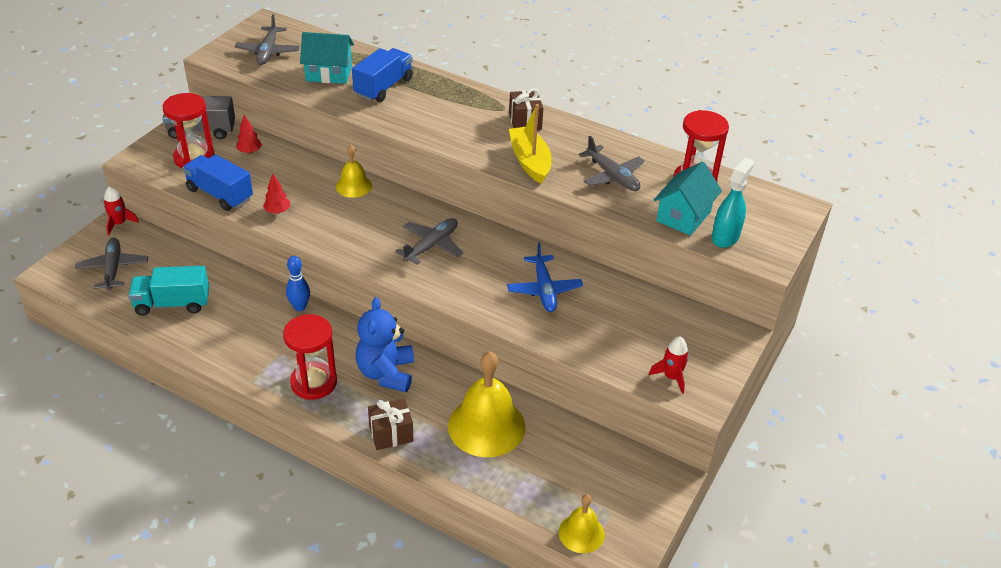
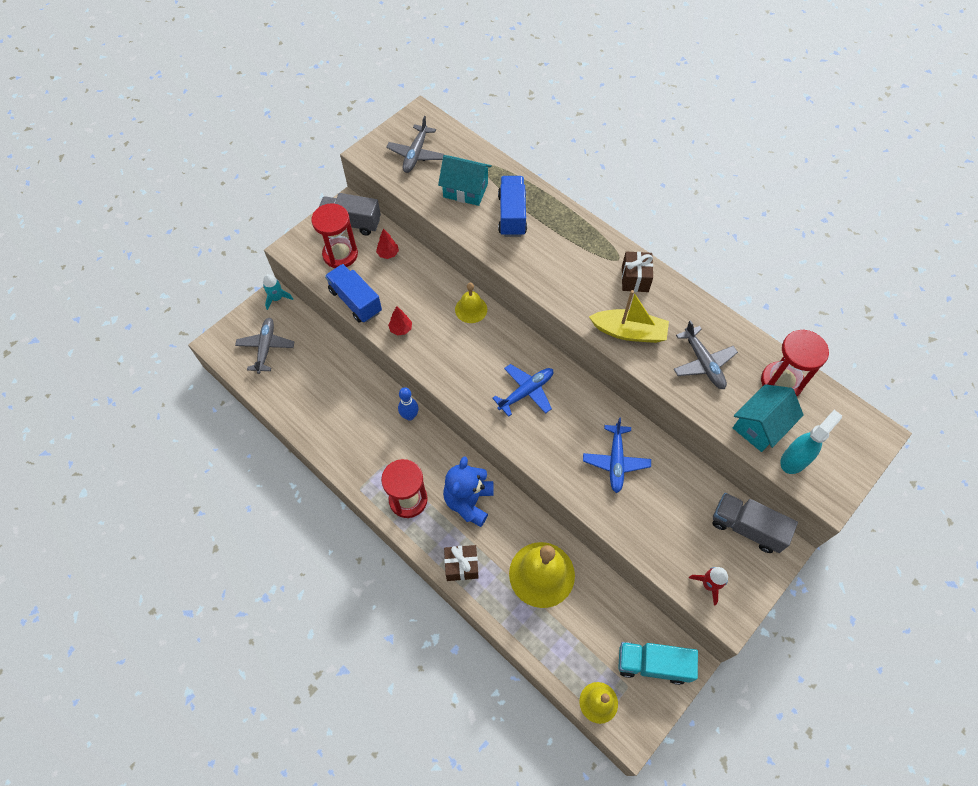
camera: 15 degrees right, 20 degrees up
red rocket [104,186,139,235] -> turquoise rocket [263,274,293,310]
turquoise truck [128,266,209,316] -> turquoise truck moved to [618,642,698,685]
blue truck [352,48,413,102] -> blue truck turned 45 degrees counterclockwise [498,176,527,237]
grey plane [395,218,463,265] -> blue plane [492,364,553,417]
yellow boat [509,104,552,184] -> yellow boat turned 105 degrees clockwise [589,290,669,343]
none -> grey truck [713,493,798,553]

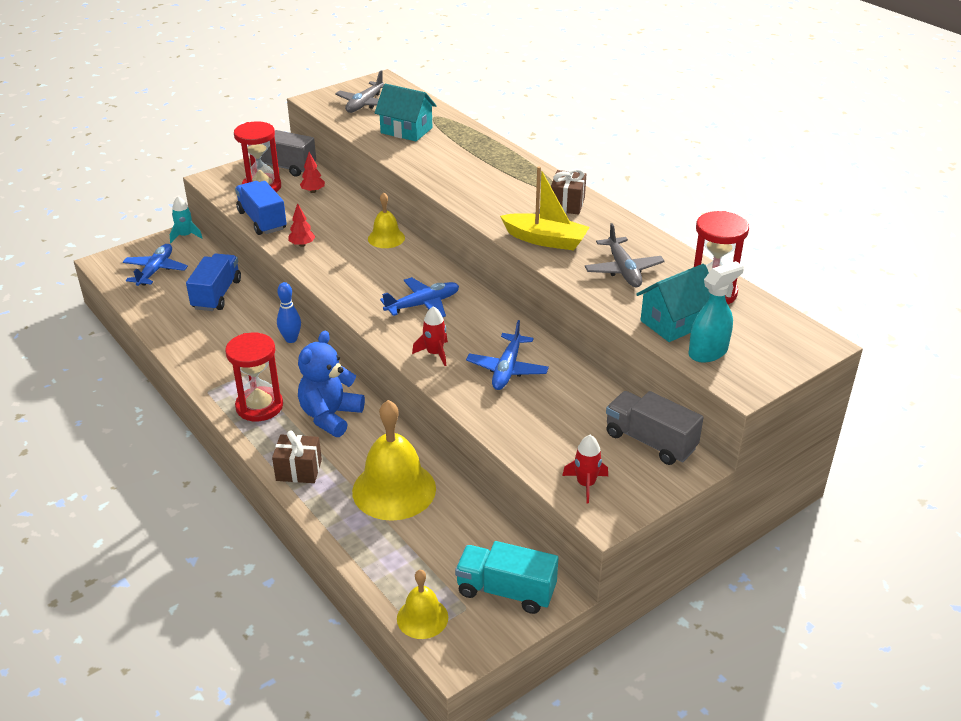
camera: 10 degrees right, 25 degrees down
grey plane [235,318,294,374] -> blue plane [123,244,188,286]
blue truck [498,176,527,237] -> blue truck moved to [186,253,241,311]
none -> red rocket [412,306,448,366]

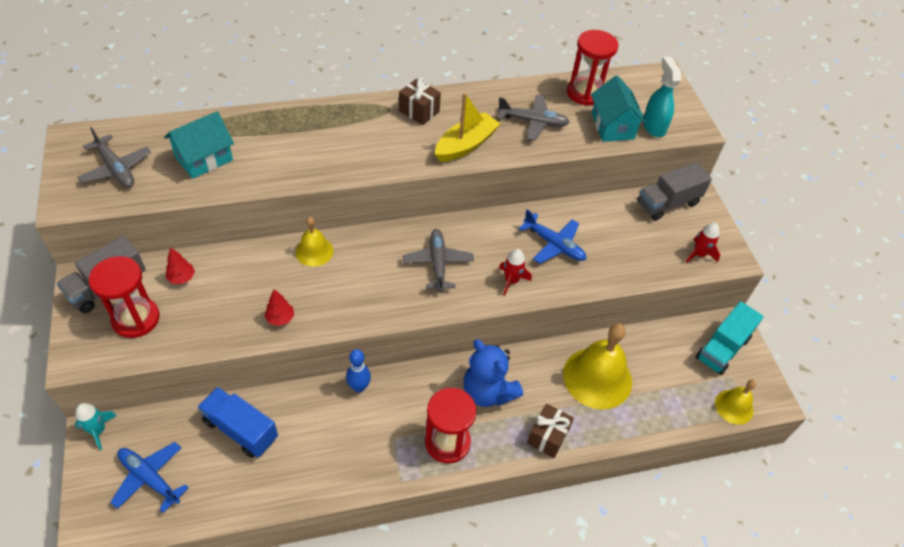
camera: 70 degrees left, 15 degrees up
blue truck [235,181,287,235] -> none
blue plane [380,277,459,317] -> grey plane [403,229,474,292]

